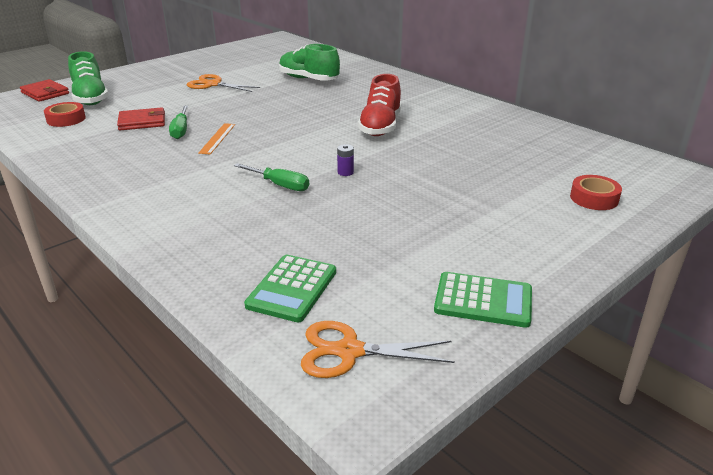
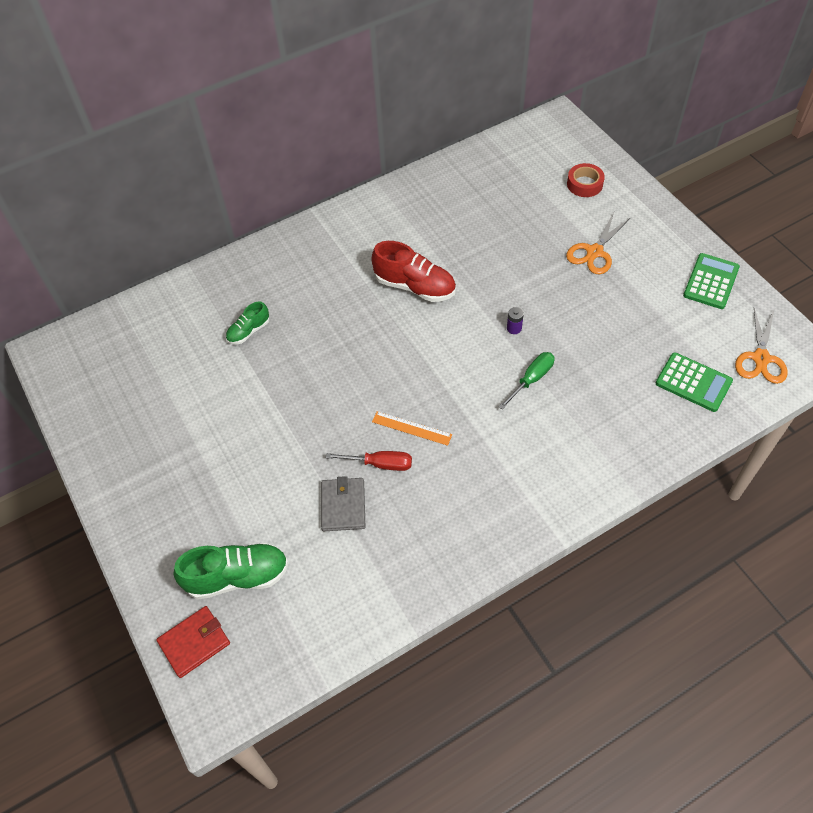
camera: 75 degrees left, 25 degrees up
red tape [44,102,86,127] -> none
red wallet [117,107,165,130] -> grey wallet [321,476,366,531]
green screwdriver [169,106,188,139] -> red screwdriver [326,451,412,471]
orange scissors [187,74,260,92] -> orange scissors moved to [566,213,630,274]
green shoe [279,44,340,81] -> green shoe [226,301,269,344], size x0.56

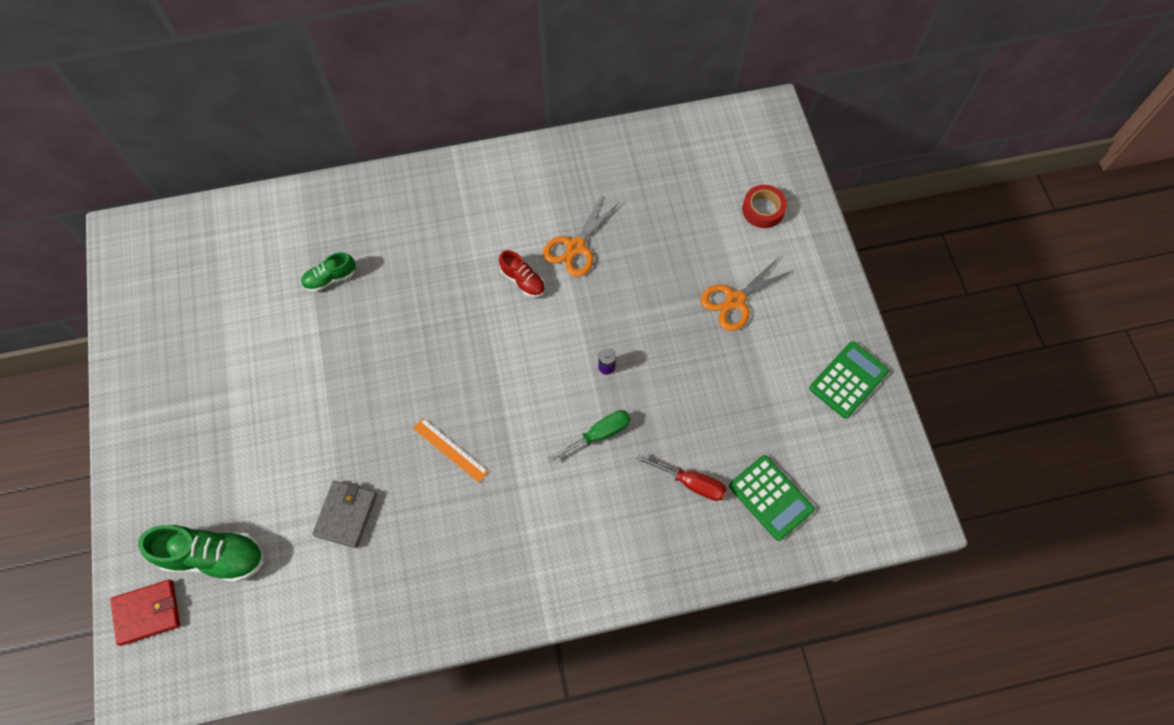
camera: 15 degrees right, 10 degrees up
red screwdriver [326,451,412,471] -> red screwdriver moved to [636,454,727,501]
red shoe [371,241,456,302] -> red shoe [499,250,545,297], size x0.56
orange scissors [735,308,788,384] -> orange scissors moved to [543,195,620,277]

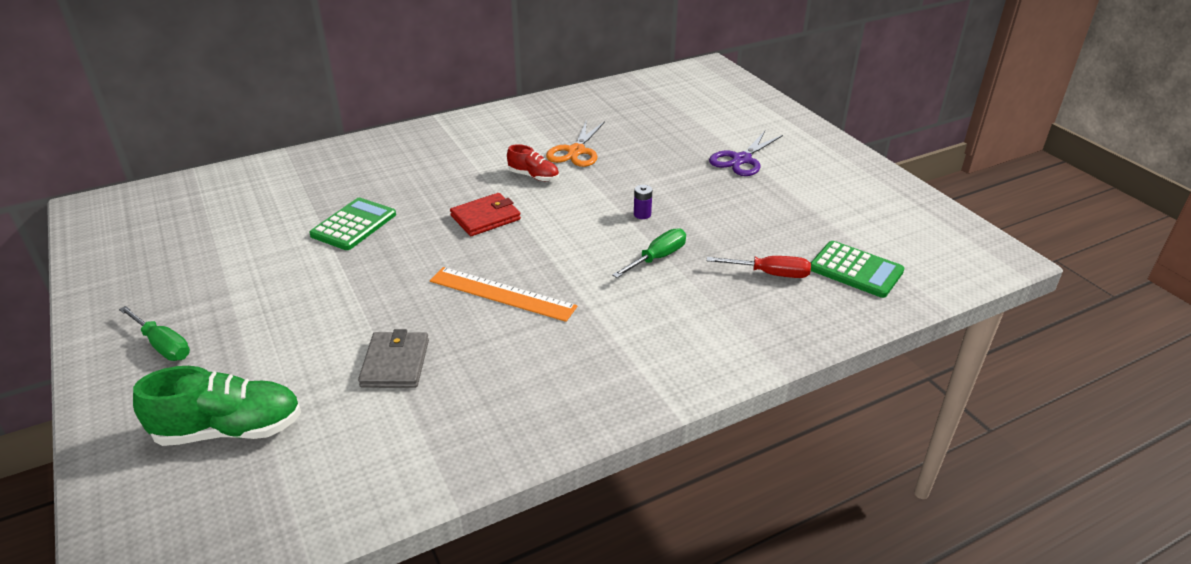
camera: 15 degrees left, 30 degrees down
red wallet [110,579,180,646] -> red wallet moved to [450,193,521,236]
green shoe [301,252,356,292] -> none
orange ruler [413,418,489,483] -> orange ruler [430,267,577,322], size x1.52
orange scissors [700,256,794,331] -> purple scissors [709,131,783,176]
red tape [742,185,787,228] -> none
green calculator [809,341,889,419] -> green calculator moved to [309,198,396,250]
none -> green screwdriver [119,306,190,361]

